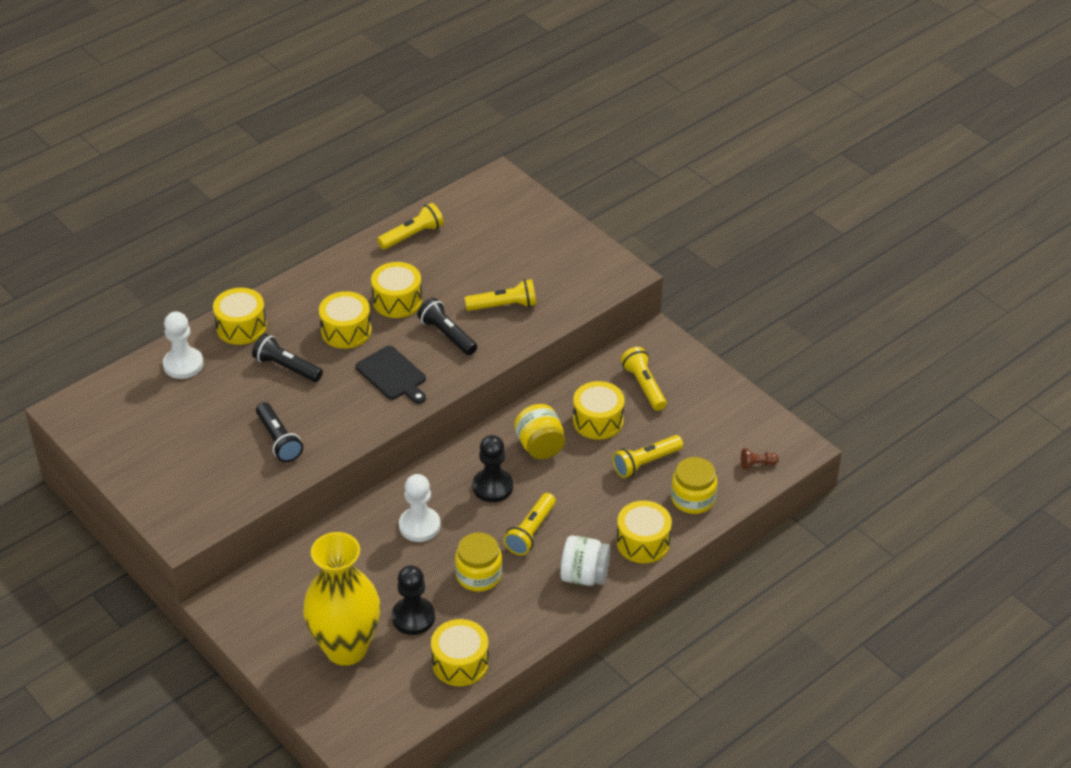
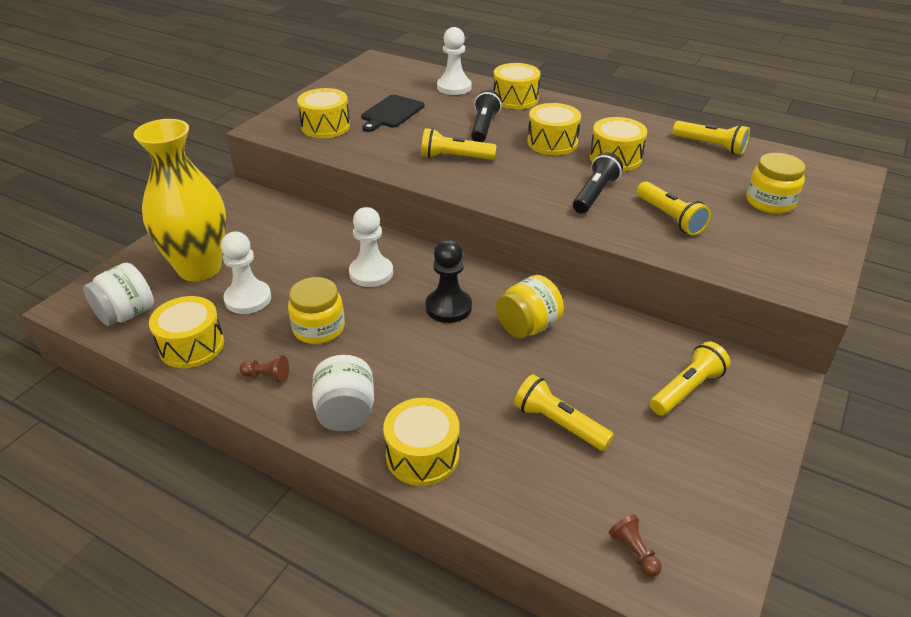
camera: 70 degrees right, 5 degrees down
black flashlight [256,402,303,462] -> none
black cutting board [356,346,426,404] -> black cutting board moved to [361,95,425,132]
black pawn [392,565,435,635] -> white pawn [221,232,271,314]
yellow flashlight [503,493,556,555] -> yellow flashlight moved to [421,128,497,160]
yellow drum [573,381,625,440] -> yellow drum moved to [297,88,350,138]
yellow jar [671,457,717,514] -> yellow jar moved to [746,153,806,214]
none -> white jar [83,263,154,326]
none -> brown pawn [239,355,289,382]

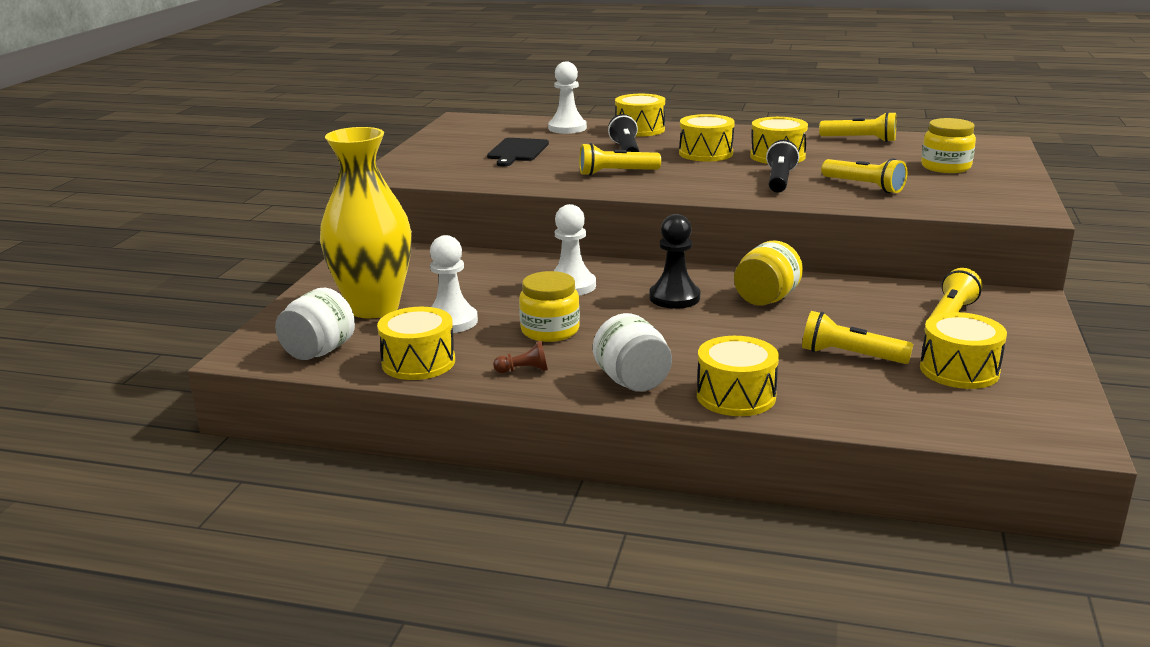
camera: 15 degrees left, 15 degrees down
yellow drum [297,88,350,138] -> yellow drum moved to [920,312,1007,389]
brown pawn [609,514,662,577] -> none

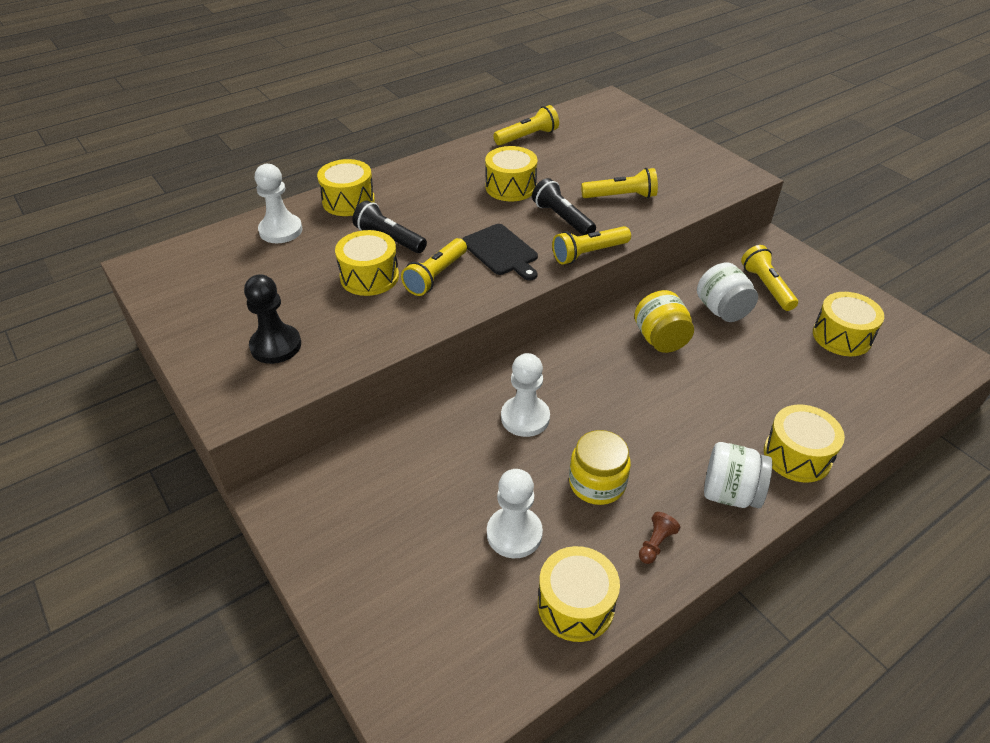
camera: 50 degrees left, 20 degrees up
white jar [275,288,355,360] -> white jar moved to [697,262,758,322]
yellow vase [320,127,412,318] -> none
black cutting board [487,138,549,166] -> black cutting board moved to [462,224,538,281]
black pawn [649,214,700,309] -> black pawn moved to [244,274,301,364]
yellow drum [679,114,735,162] -> yellow drum moved to [335,230,399,296]
yellow flashlight [802,311,913,364] -> yellow flashlight moved to [552,226,631,264]
yellow jar [921,118,976,173] -> none

